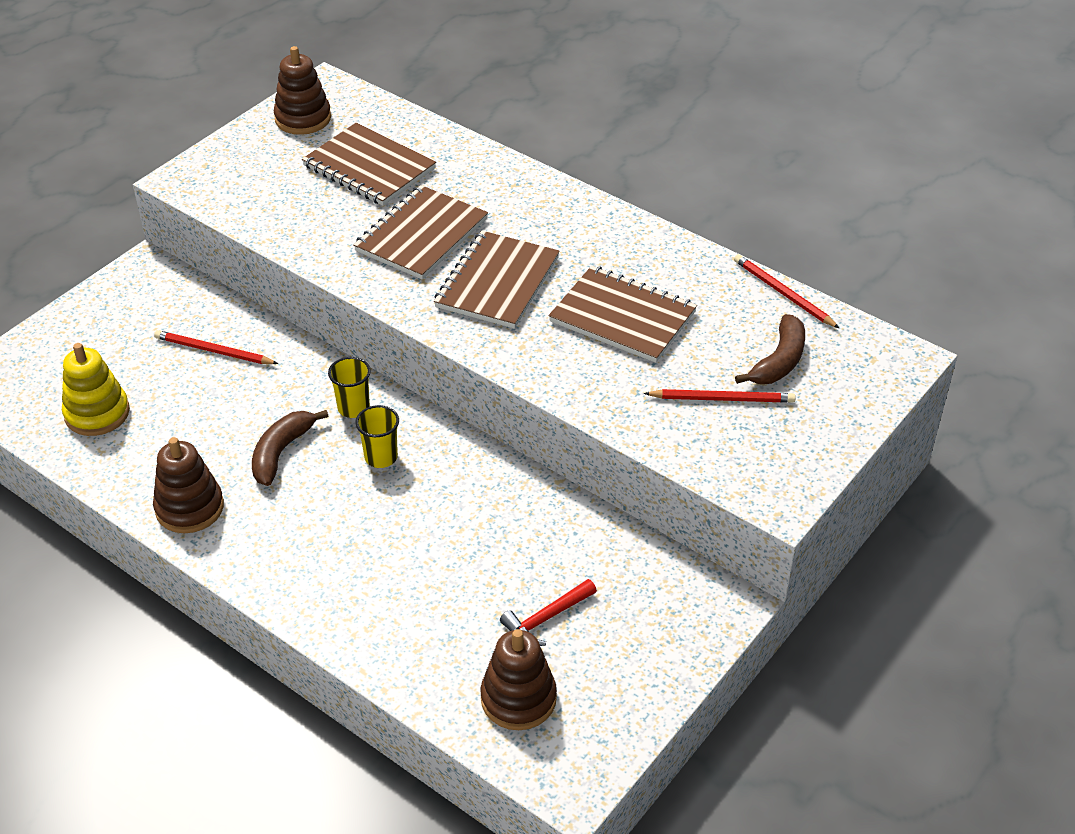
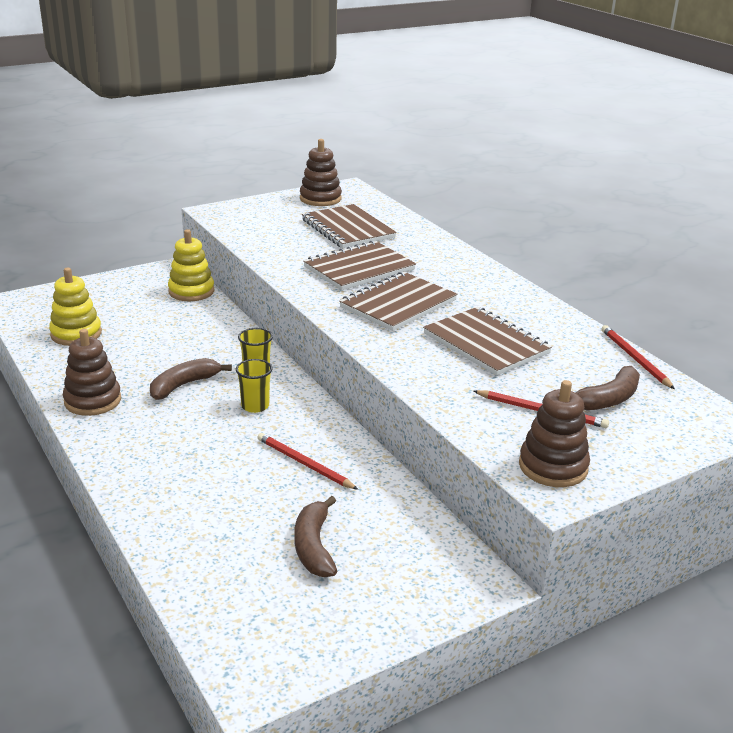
camera: 20 degrees right, 15 degrees down
red pencil [154,330,278,364] -> red pencil moved to [257,433,358,490]
brown stacking toy [480,629,557,730] -> brown stacking toy moved to [519,380,590,487]
red hammer [500,579,597,646] -> brown banana [295,496,337,577]
none -> yellow stacking toy [168,229,214,301]

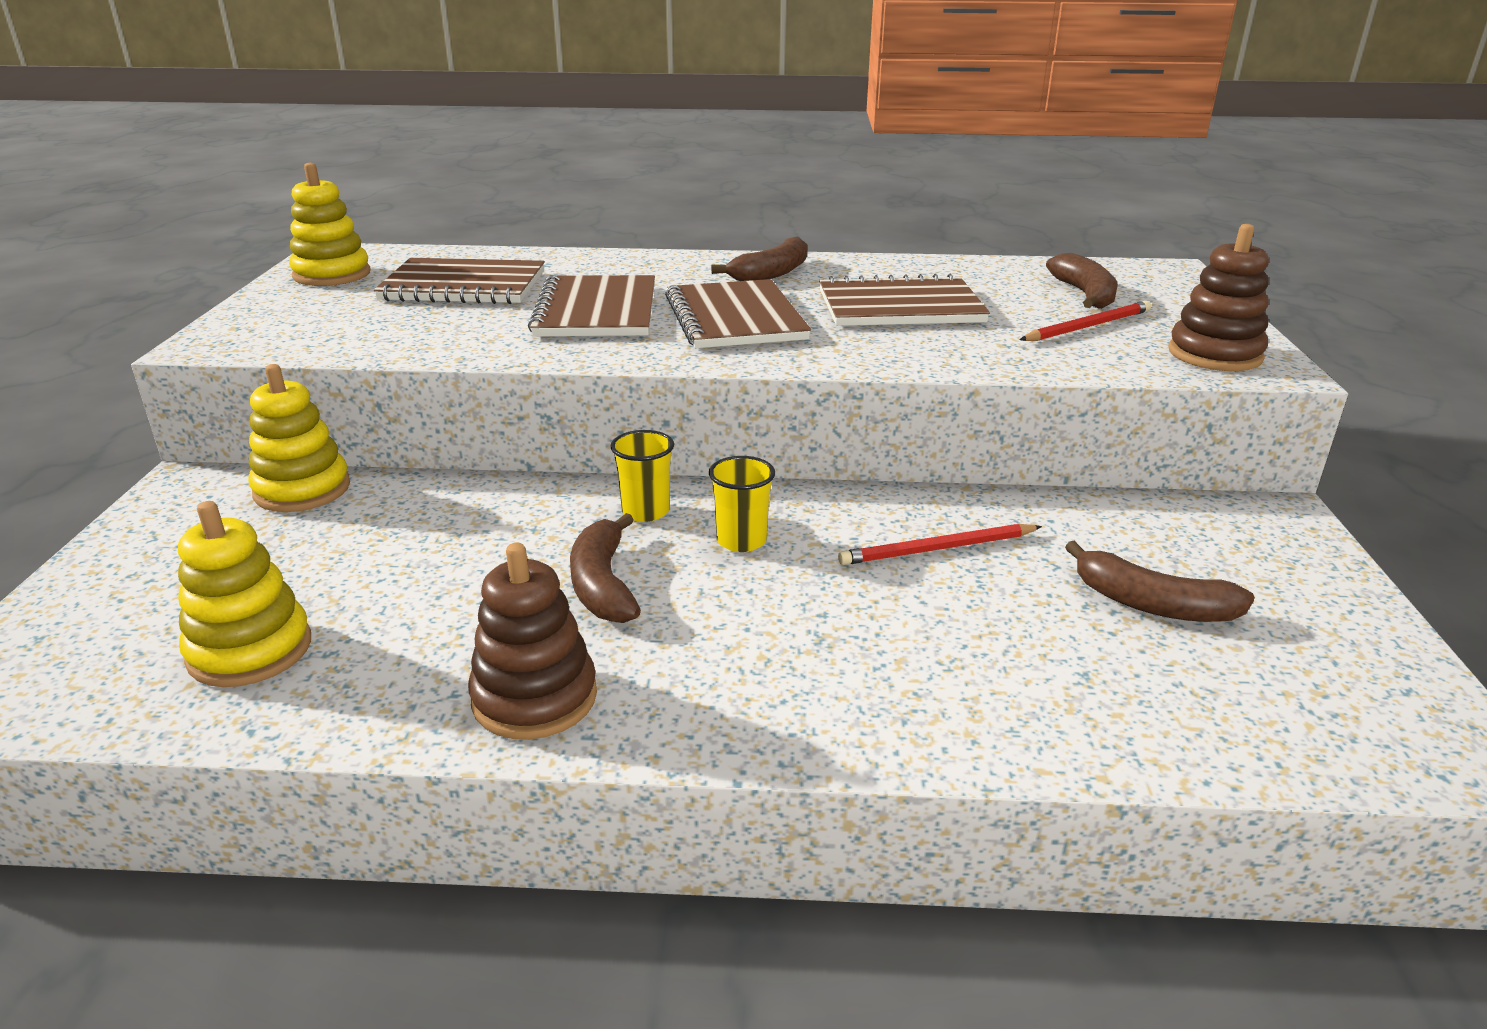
camera: 55 degrees left, 0 degrees up
brown stacking toy [300,139,342,206] -> yellow stacking toy [289,163,371,286]
red pencil [602,325,675,389] -> none
none -> brown banana [711,236,807,281]

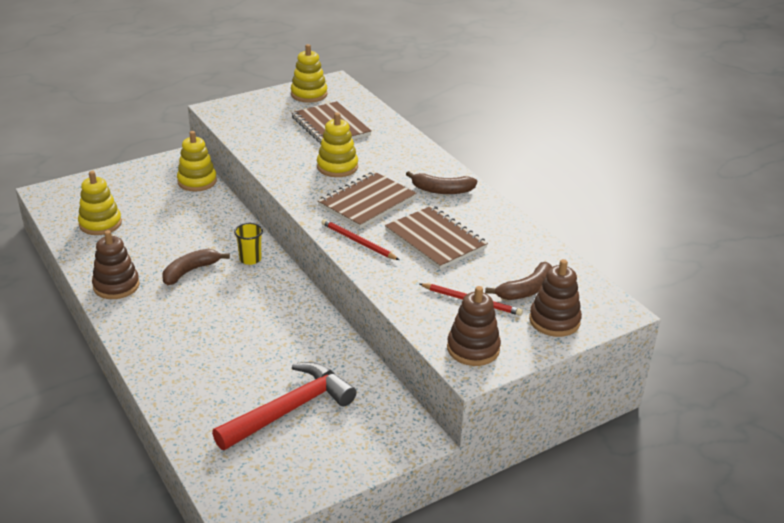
camera: 55 degrees right, 5 degrees up
brown notebook [528,275,655,337] -> yellow stacking toy [317,112,358,177]
yellow cup [709,456,775,552] -> none
red pencil [838,524,1042,565] -> red pencil moved to [321,219,399,260]
brown banana [1065,541,1255,622] -> red hammer [212,362,357,450]
none -> brown stacking toy [529,259,582,337]

